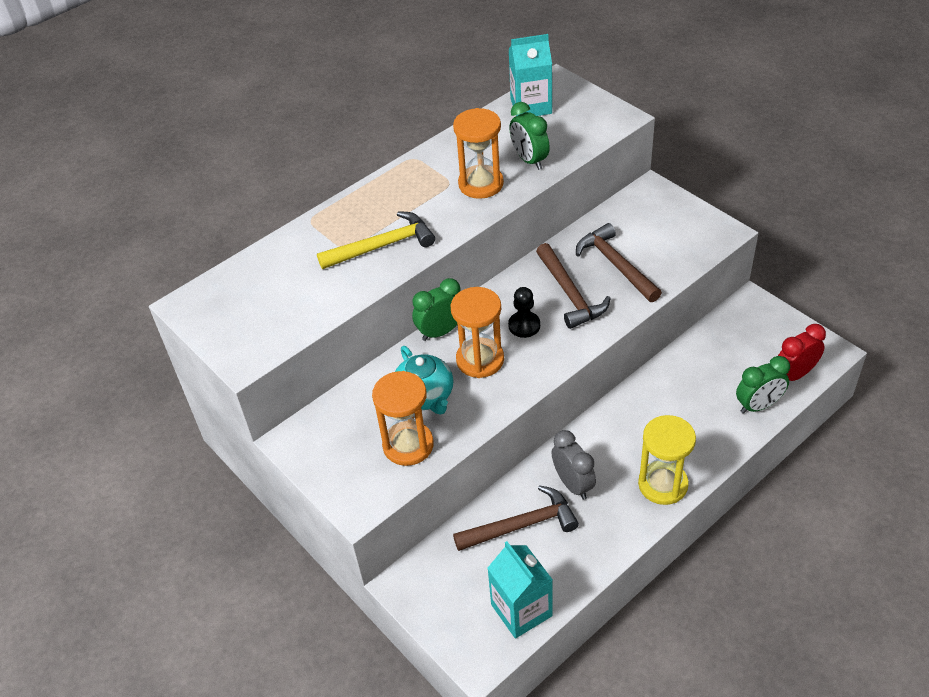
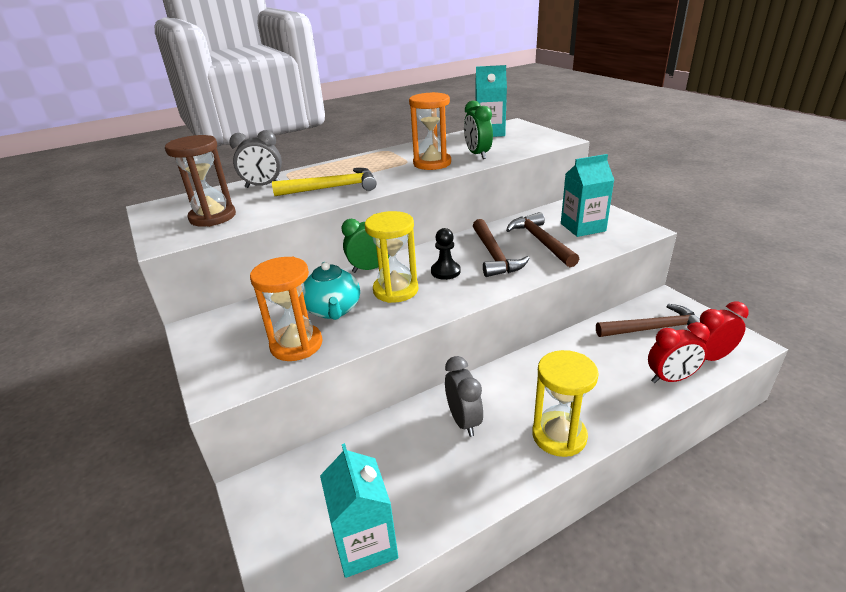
camera: 10 degrees right, 15 degrees down
orange hourglass [451,287,504,378] -> yellow hourglass [365,211,418,303]
brown hammer [453,485,579,551] -> brown hammer moved to [596,304,700,337]
green clock [736,356,790,414] -> red clock [648,322,710,383]
none -> brown hourglass [165,135,236,227]
none -> grey clock [229,130,282,188]
none -> turquoise carton [561,154,614,237]

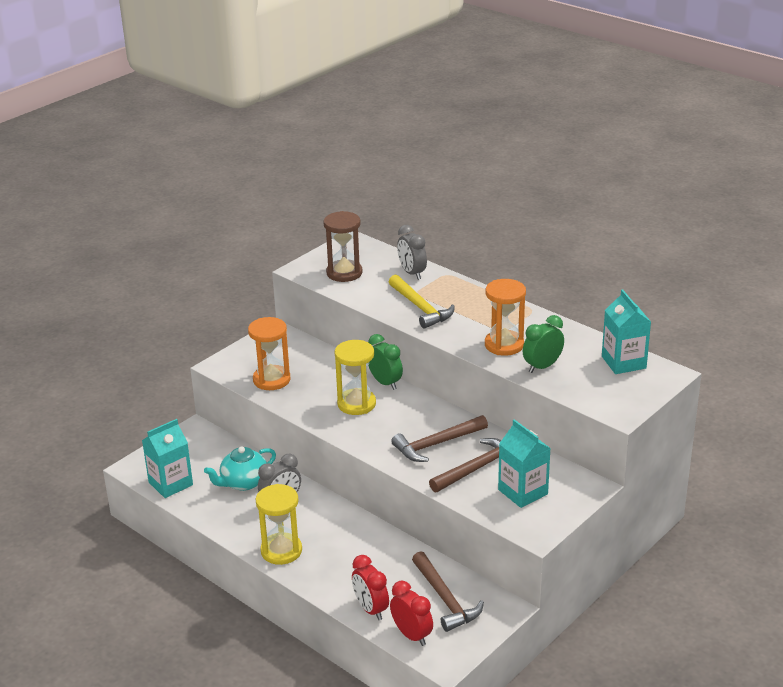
camera: 70 degrees right, 0 degrees up
turquoise teapot [303,262,360,320] -> turquoise teapot moved to [204,446,276,491]
black pawn [431,228,460,280] -> none

